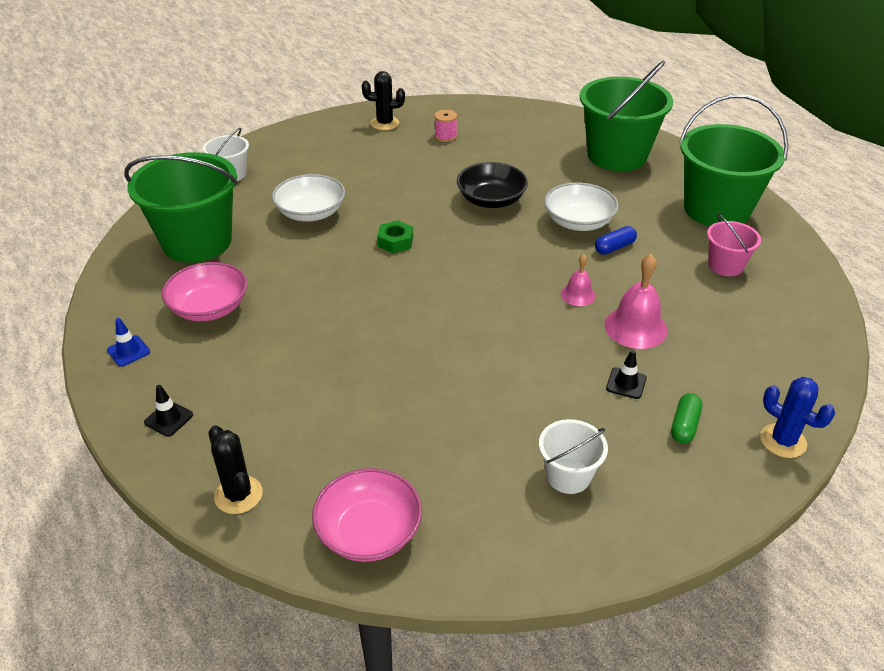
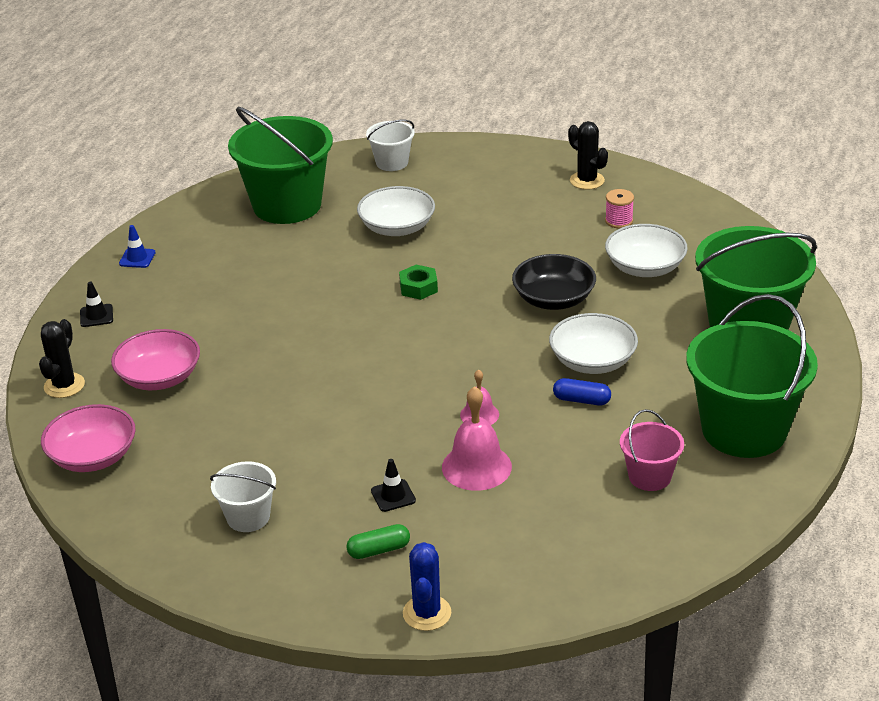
camera: 50 degrees right, 5 degrees down
pink bowl [162,262,247,321] -> pink bowl moved to [111,329,200,390]
none -> white bowl [605,224,688,277]

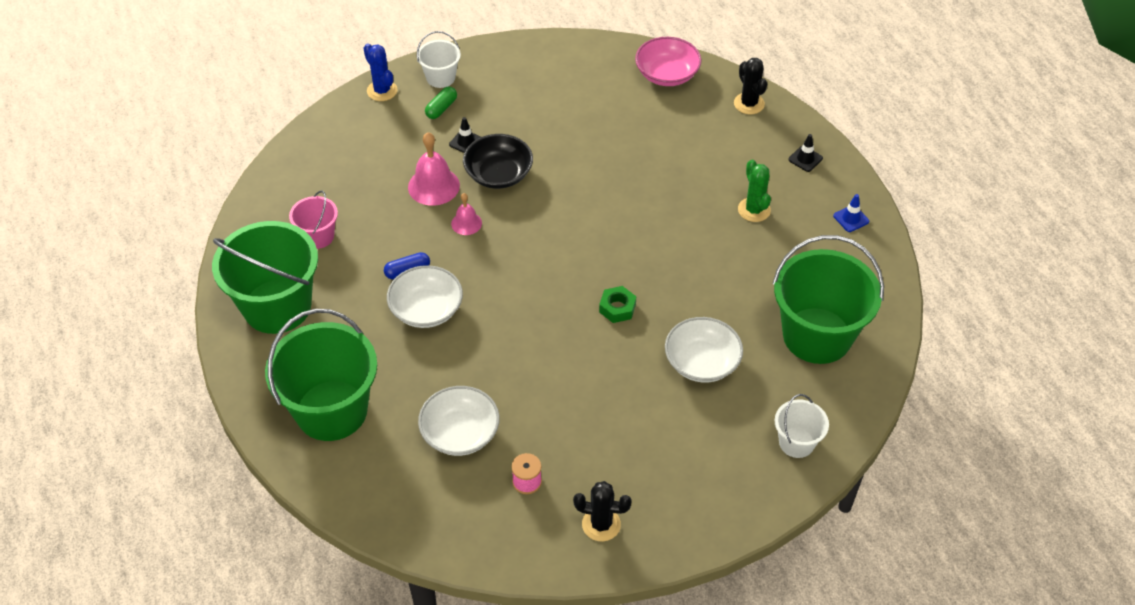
camera: 140 degrees right, 15 degrees up
pink bowl [111,329,200,390] -> none
white bucket [210,461,276,532] -> white bucket moved to [417,31,461,88]
black bowl [512,254,596,310] -> black bowl moved to [463,134,533,189]
none -> green cactus [738,160,771,222]

